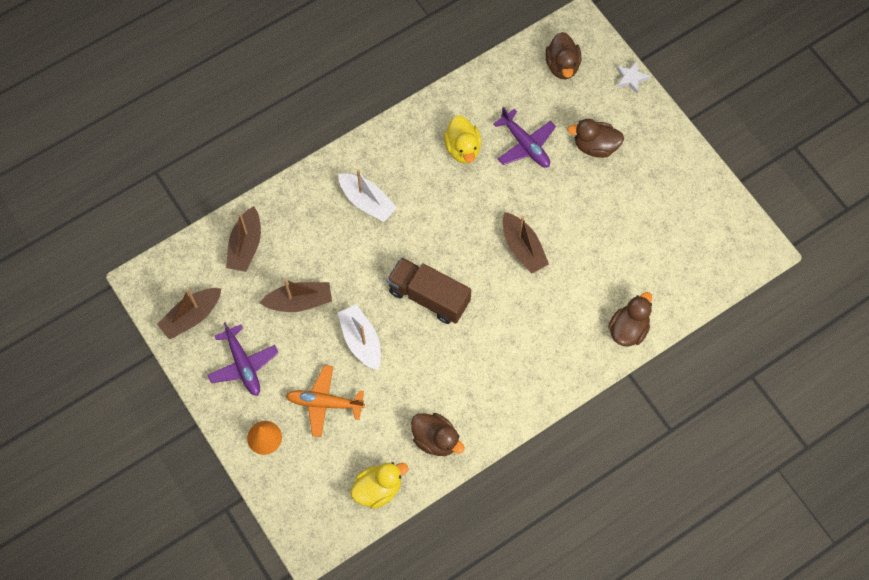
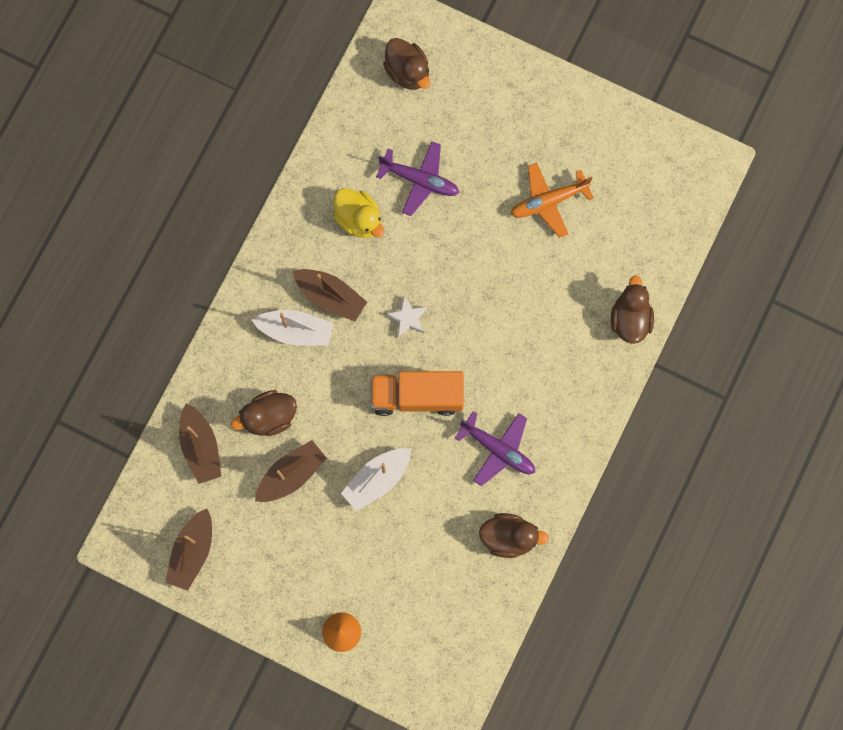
camera: 30 degrees left, 10 degrees up
purple plane [208,322,279,396] -> purple plane moved to [455,411,535,486]
orange plane [286,365,365,437] -> orange plane moved to [511,163,594,238]
white boat [338,304,381,370] -> white boat turned 75 degrees counterclockwise [341,448,411,511]
yellow duck [350,462,408,509] -> none
brown truck [387,257,471,324] -> orange truck [371,371,464,416]
brown boat [503,212,549,274] -> brown boat moved to [293,269,367,321]
brown duck [567,119,624,158] -> brown duck moved to [231,390,297,436]
white star [616,61,650,93] -> white star moved to [386,296,427,337]

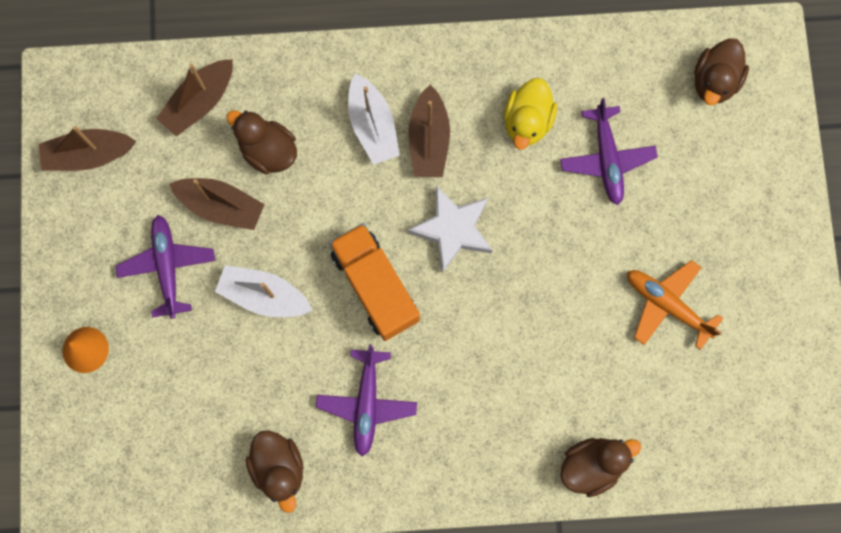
camera: 60 degrees right, 0 degrees up
white star [386,296,427,337] -> white star [407,186,493,273], size x1.72
none -> purple plane [116,215,215,319]

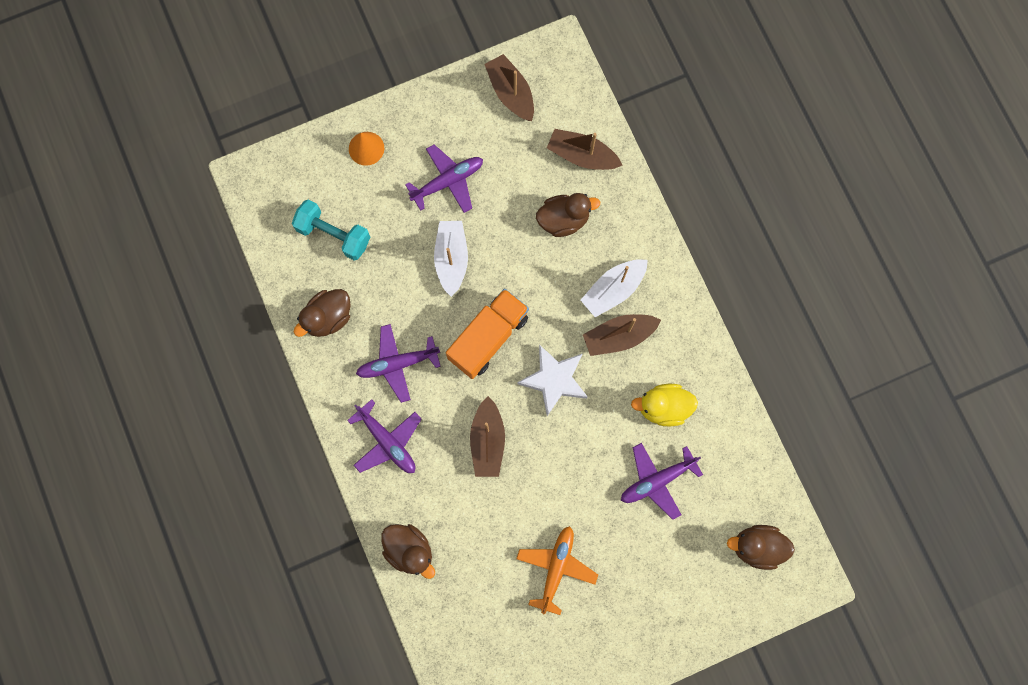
camera: 70 degrees right, 0 degrees up
brown boat [169,178,265,230] -> brown boat moved to [470,396,505,477]
brown duck [226,111,297,174] -> brown duck turned 60 degrees clockwise [536,193,600,237]
none -> turquoise dumbbell [292,200,370,261]
none -> purple plane [347,399,421,473]

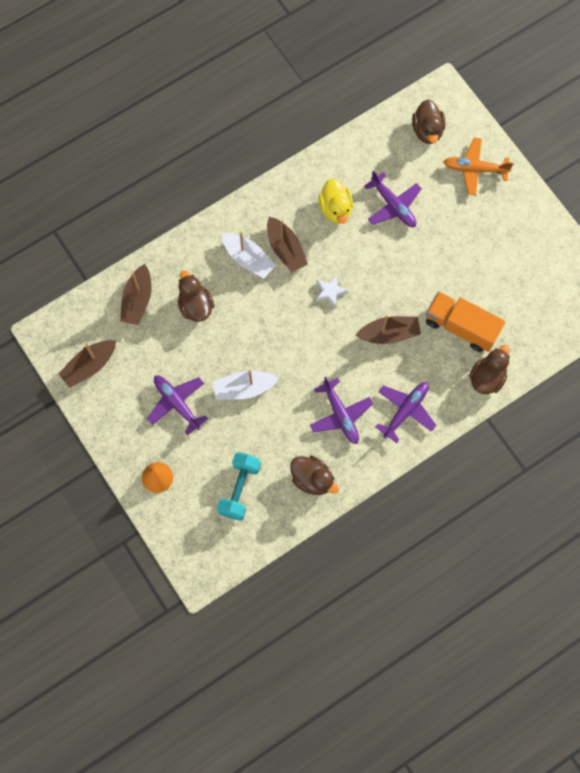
camera: 100 degrees left, 5 degrees down
orange truck [446,289,529,379] -> orange truck moved to [426,291,505,352]
orange plane [516,526,598,615] -> orange plane moved to [444,138,513,195]
white star [517,345,588,416] -> white star [316,275,348,307], size x0.58

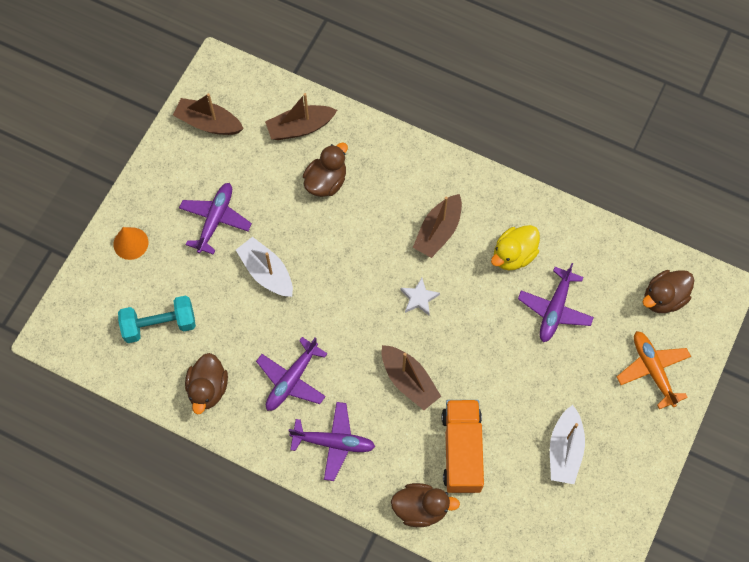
camera: 60 degrees right, 5 degrees down
white boat [222,232,276,279] -> white boat moved to [550,405,585,484]

